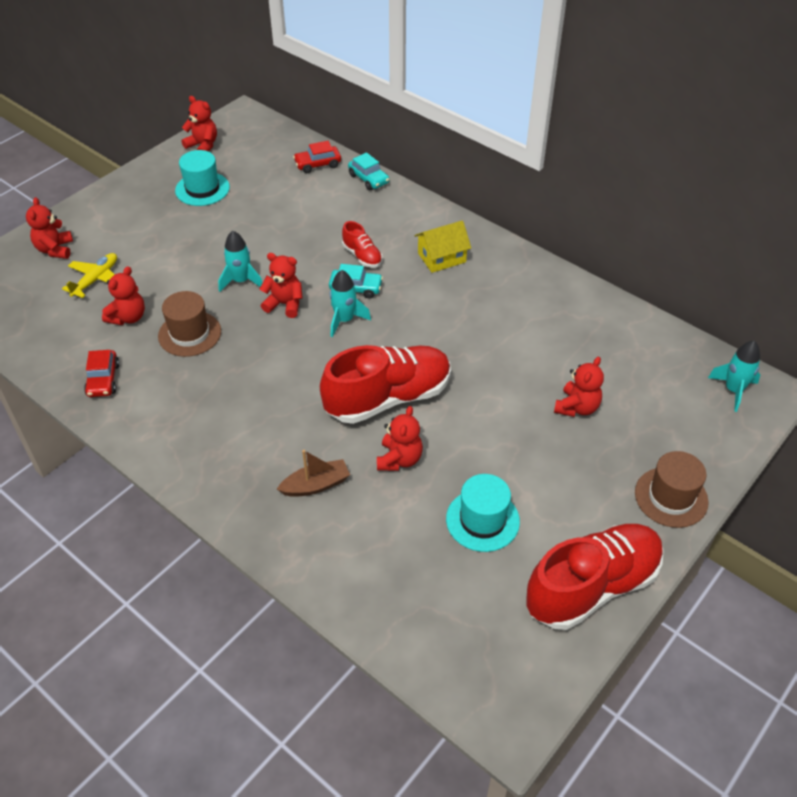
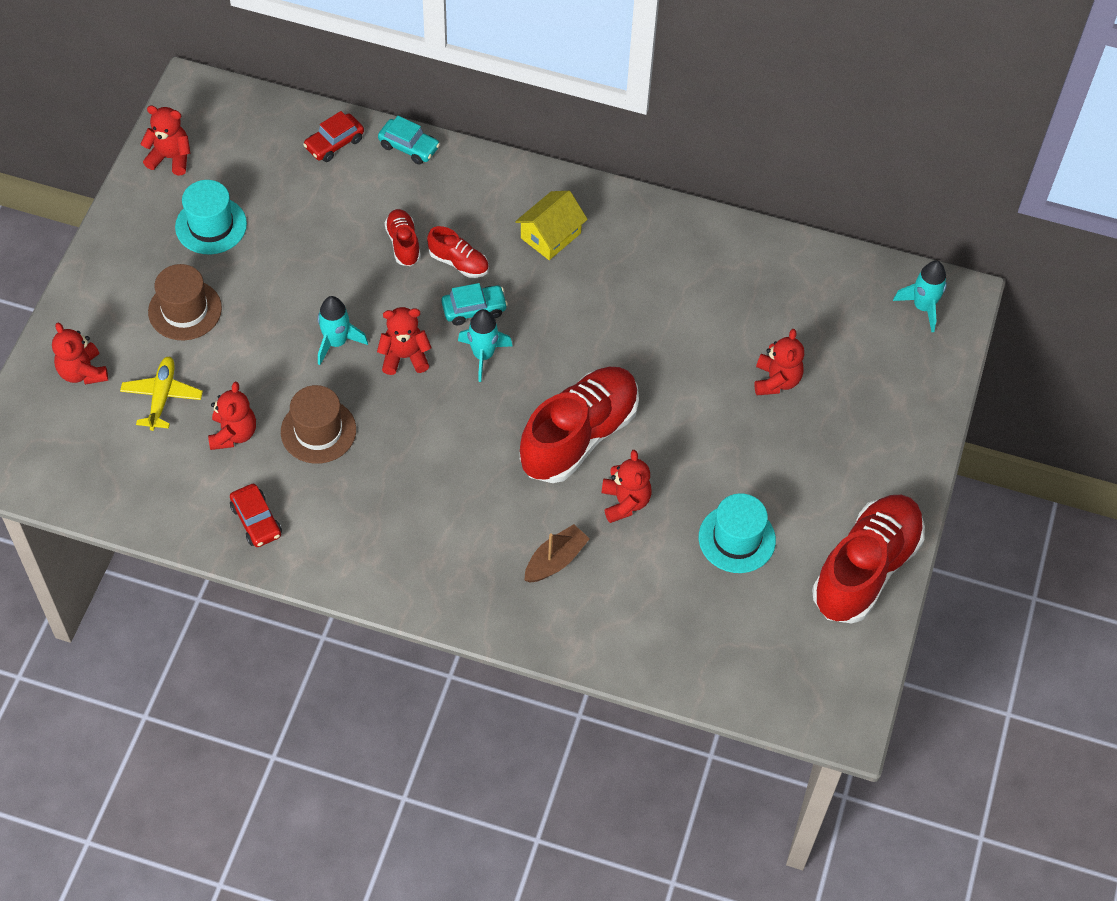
camera: 25 degrees left, 10 degrees up
brown hat [635,451,709,528] -> brown hat moved to [148,264,222,341]
none -> red shoe [385,209,421,266]

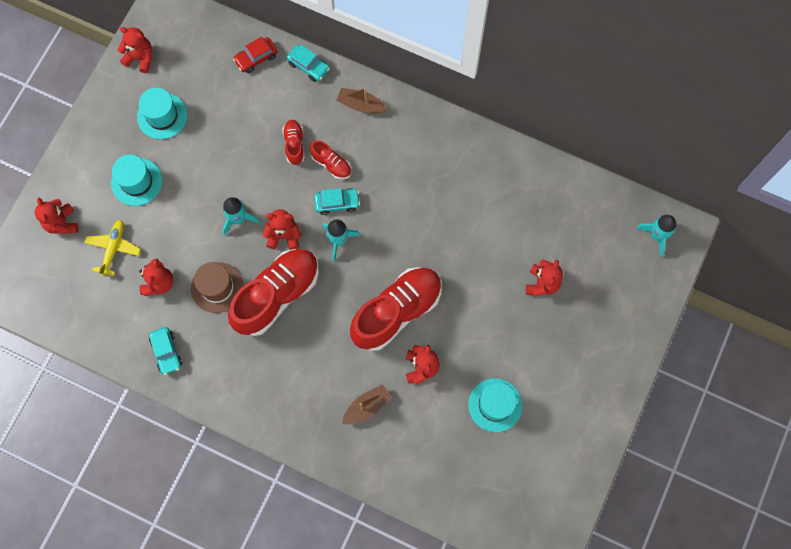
camera: 10 degrees right, 15 degrees up
brown hat [148,264,222,341] -> turquoise hat [111,155,162,206]
red car [230,484,282,547] -> turquoise car [149,327,182,375]
yellow house [515,191,588,260] -> none
red shoe [812,495,925,624] -> red shoe moved to [228,249,319,336]
none -> brown boat [336,88,387,114]

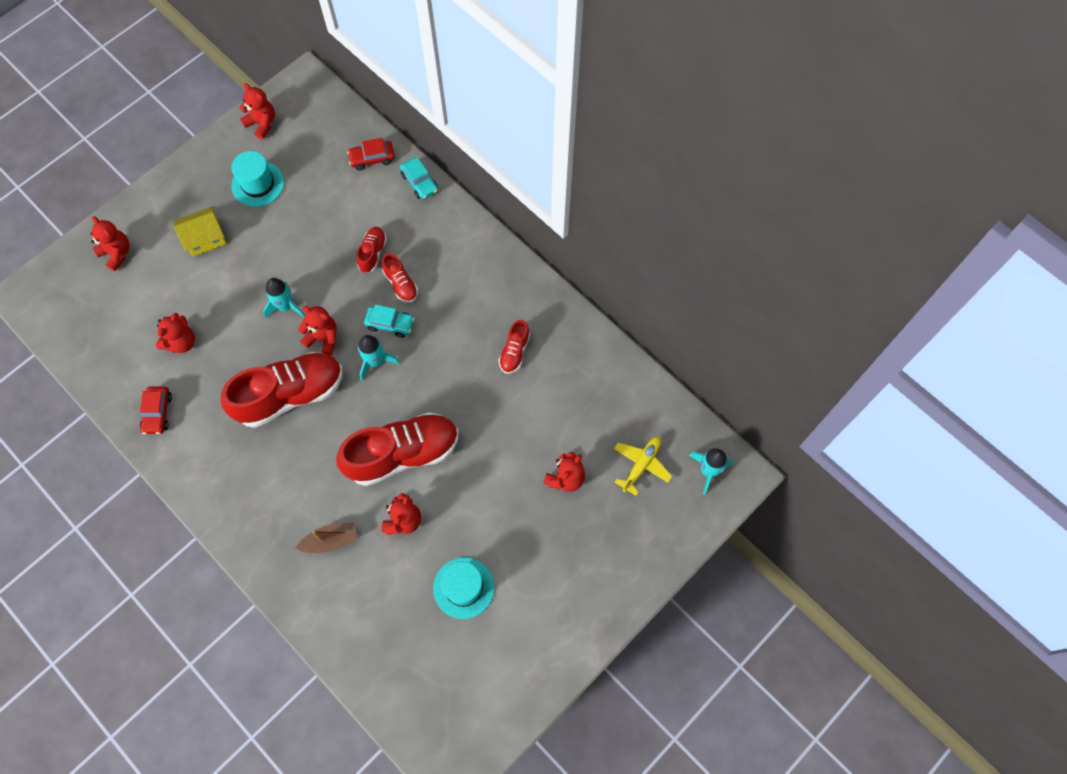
camera: 20 degrees right, 5 degrees down
red teddy bear [35,198,79,234] -> red teddy bear turned 135 degrees clockwise [91,216,130,271]
yellow plane [84,220,141,276] -> yellow plane moved to [614,437,672,496]
turquoise hat [111,155,162,206] -> yellow house [174,206,227,256]
turquoise car [149,327,182,375] -> red car [140,386,172,434]
brown hat [191,262,243,313] -> none
brown boat [336,88,387,114] -> none
none -> red shoe [499,320,530,374]

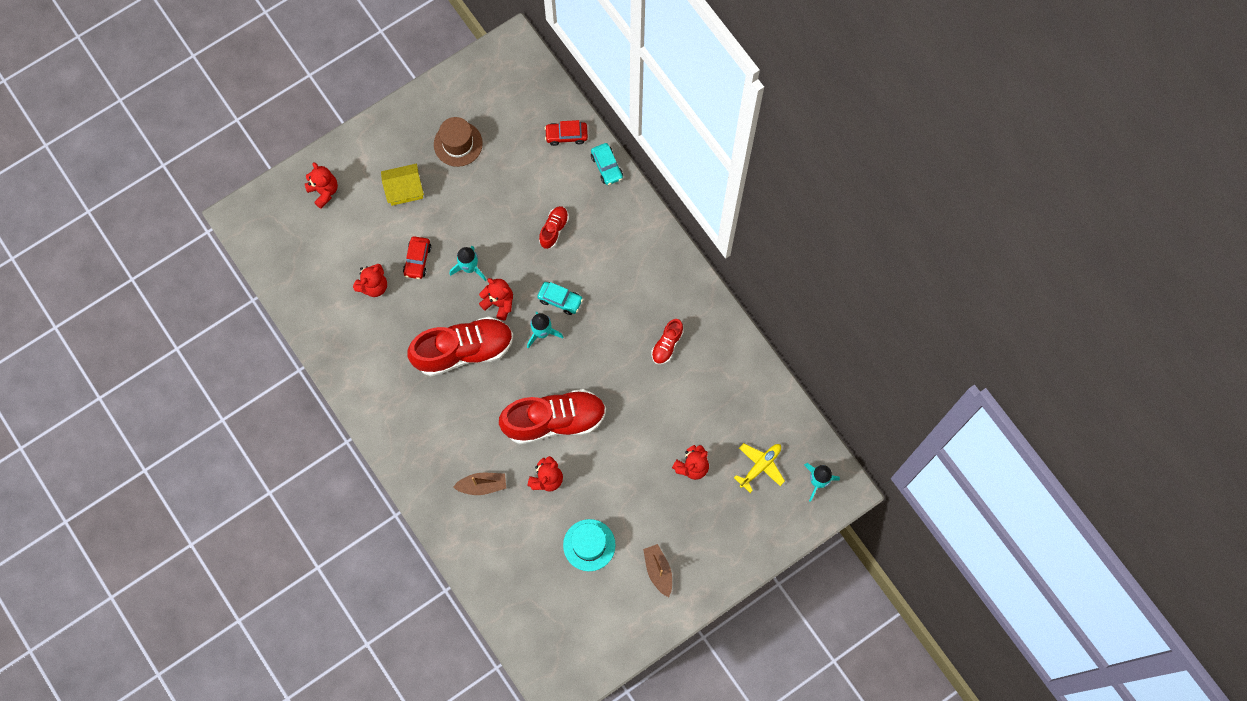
camera: 10 degrees right, 5 degrees up
red car [140,386,172,434] -> red car moved to [403,236,431,279]
turquoise hat [232,151,284,207] -> brown hat [434,117,483,167]
red teddy bear [240,83,275,139] -> none
red shoe [382,253,418,303] -> none
none -> brown boat [643,544,672,597]

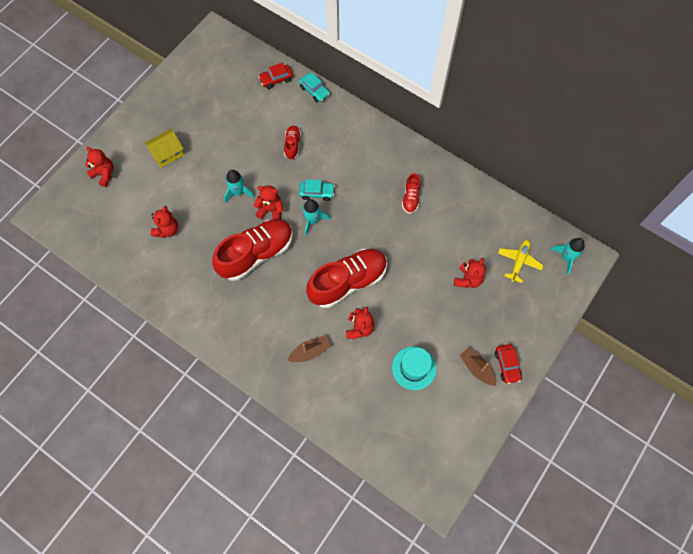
camera: 20 degrees left, 5 degrees down
red car [403,236,431,279] -> red car moved to [495,344,522,384]
brown hat [434,117,483,167] -> none

